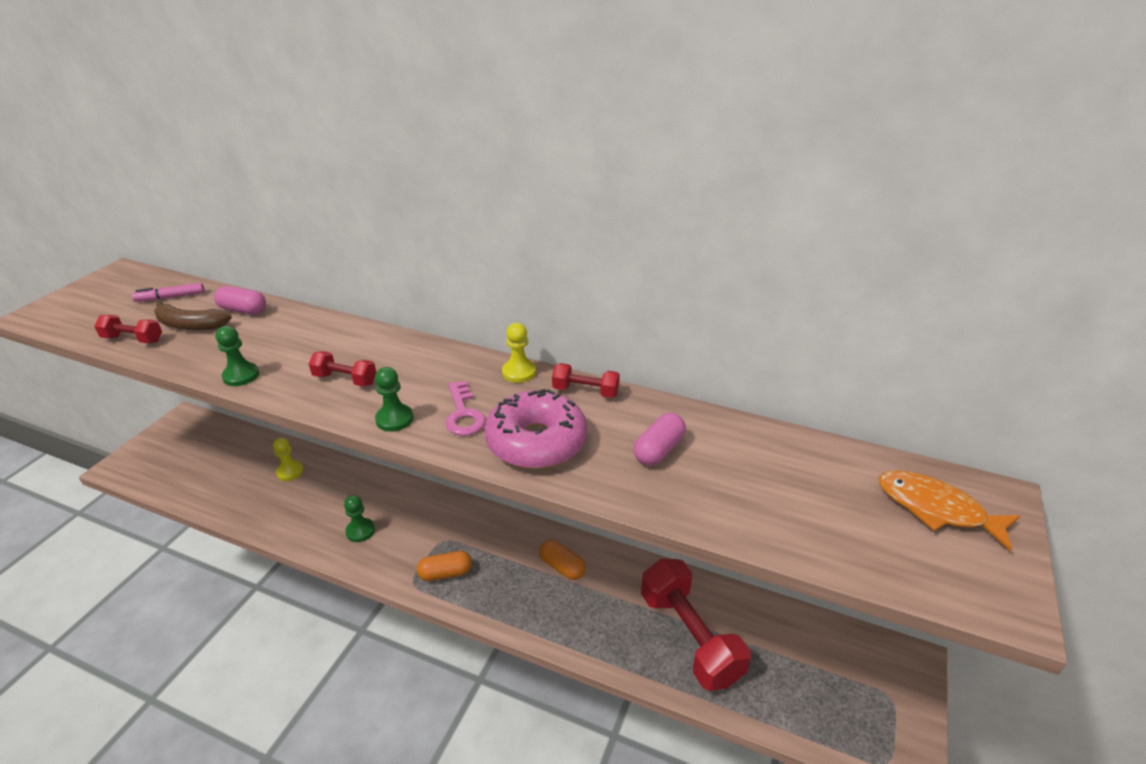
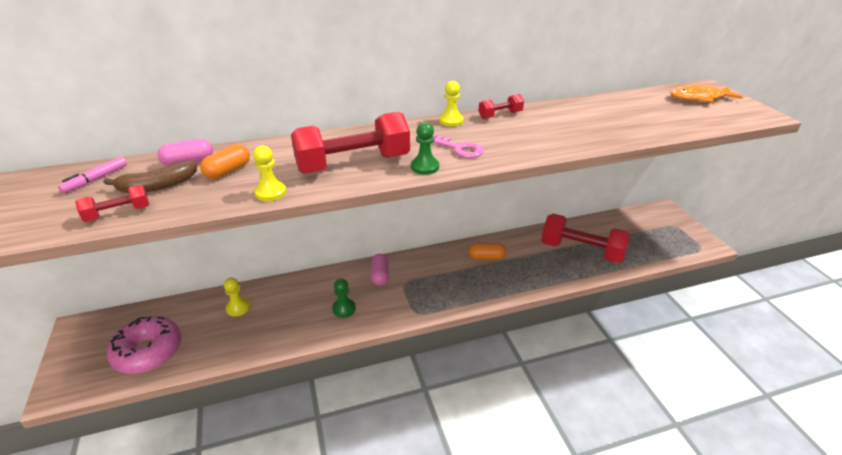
camera: 40 degrees left, 0 degrees up
green pawn [216,326,259,386] -> yellow pawn [253,145,286,201]
red dumbbell [309,351,377,387] -> red dumbbell [291,112,410,174], size x2.13
orange capsule [417,551,472,581] -> orange capsule moved to [200,144,250,179]
pink donut [485,389,587,469] -> pink donut moved to [107,316,182,374]
pink capsule [634,413,686,466] -> pink capsule moved to [371,254,389,285]

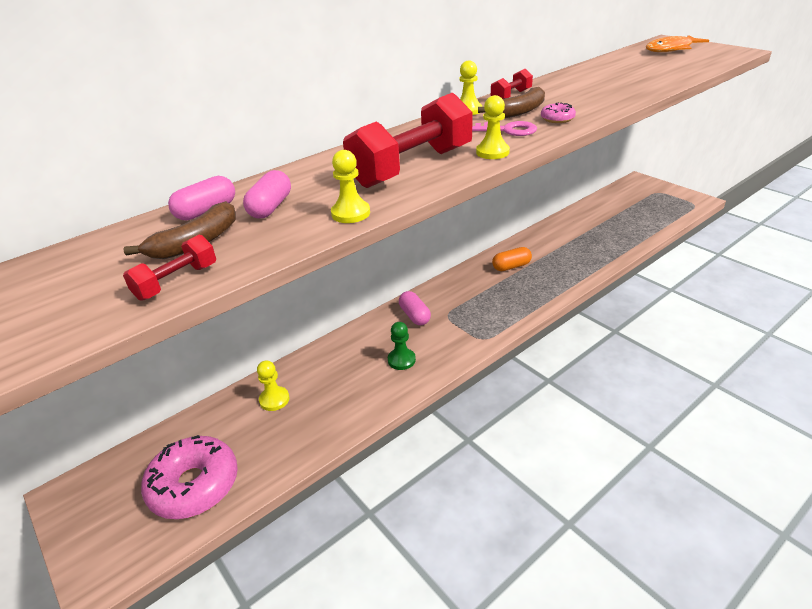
camera: 20 degrees left, 0 degrees up
pink marker [58,157,127,193] -> none
orange capsule [200,144,250,179] -> pink capsule [243,170,291,218]
green pawn [411,122,439,175] -> yellow pawn [476,95,510,159]
red dumbbell [541,214,630,263] -> none
none -> brown banana [478,87,545,118]
none -> pink donut [541,103,576,123]

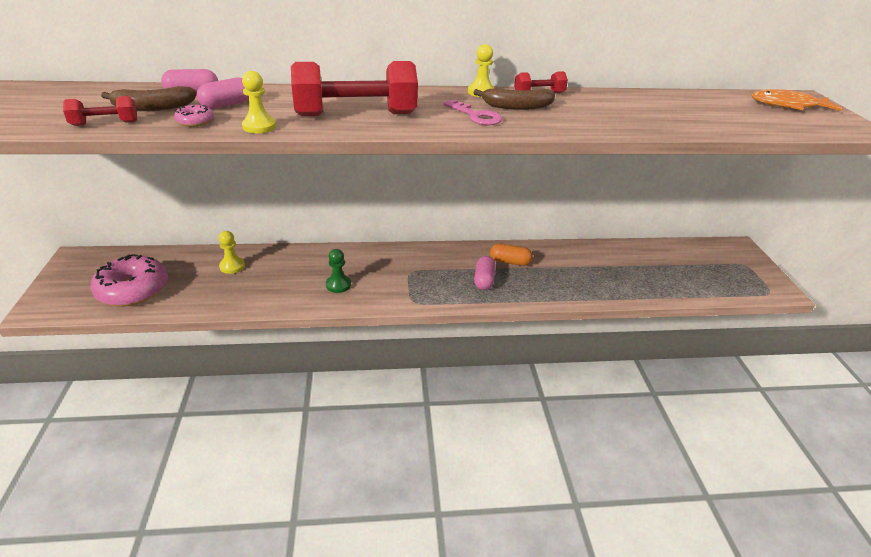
camera: 30 degrees right, 0 degrees up
pink capsule [399,291,431,325] -> pink capsule moved to [474,256,496,290]
yellow pawn [476,95,510,159] -> none
pink donut [541,103,576,123] -> pink donut moved to [174,105,214,127]

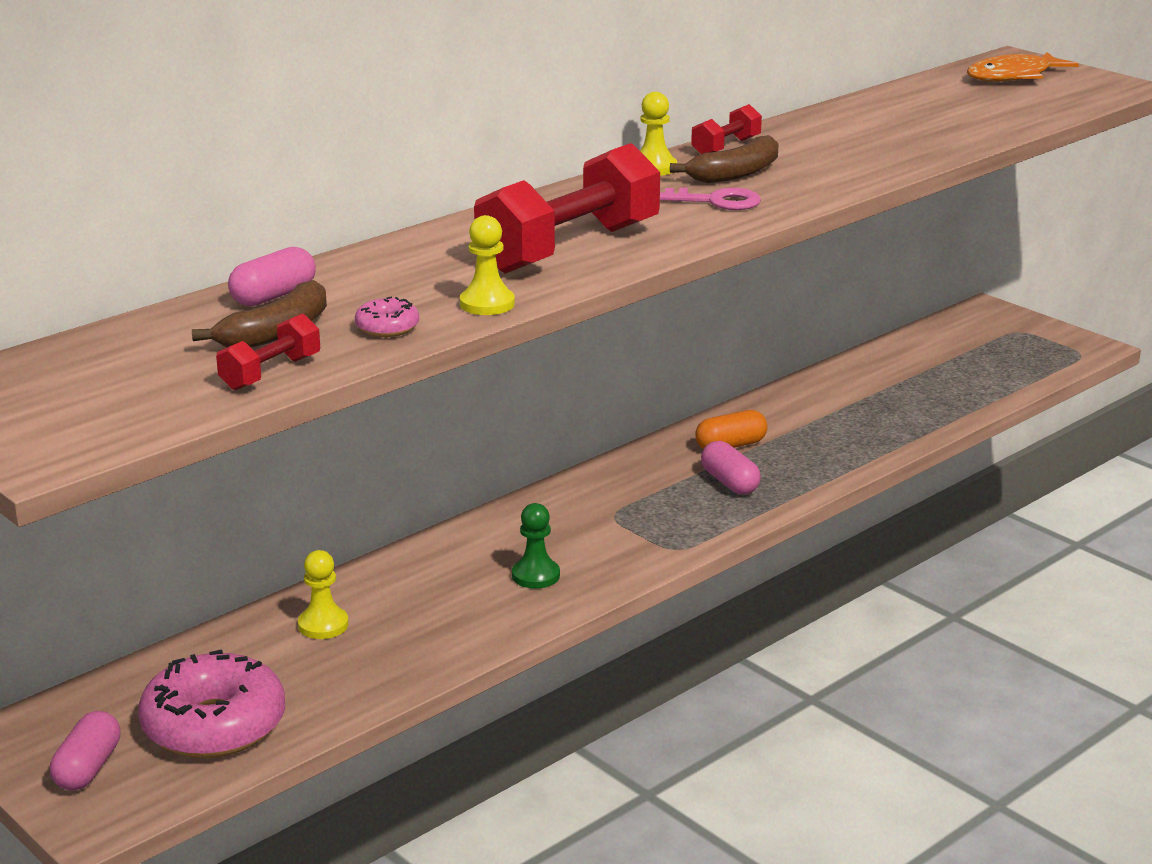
camera: 35 degrees left, 10 degrees down
pink capsule [197,78,249,109] -> pink capsule moved to [50,711,120,791]

